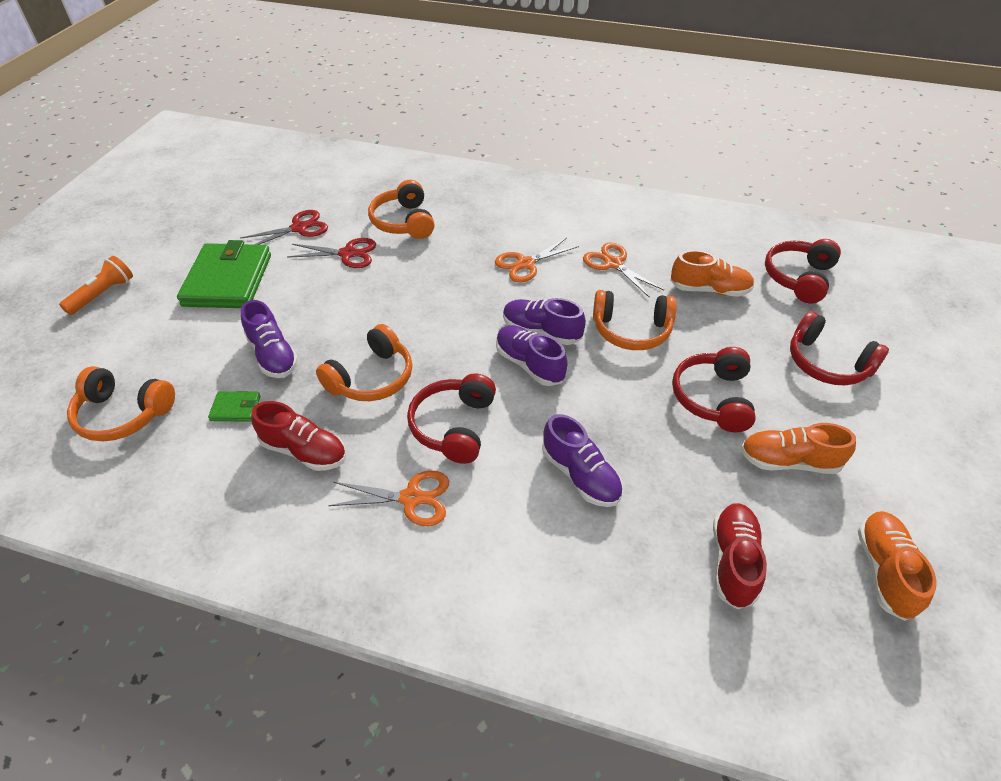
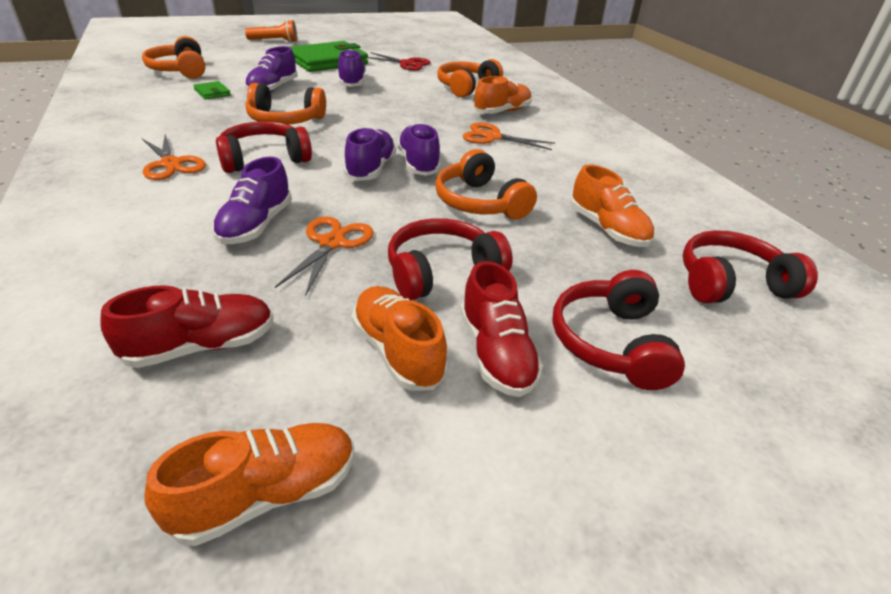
camera: 50 degrees right, 10 degrees down
red shoe [251,401,346,471] -> red shoe moved to [460,261,543,397]
red scissors [287,238,376,268] -> none
orange scissors [583,243,664,298] -> orange scissors moved to [275,217,374,296]
none -> purple shoe [338,49,366,87]
none -> orange shoe [473,76,532,114]

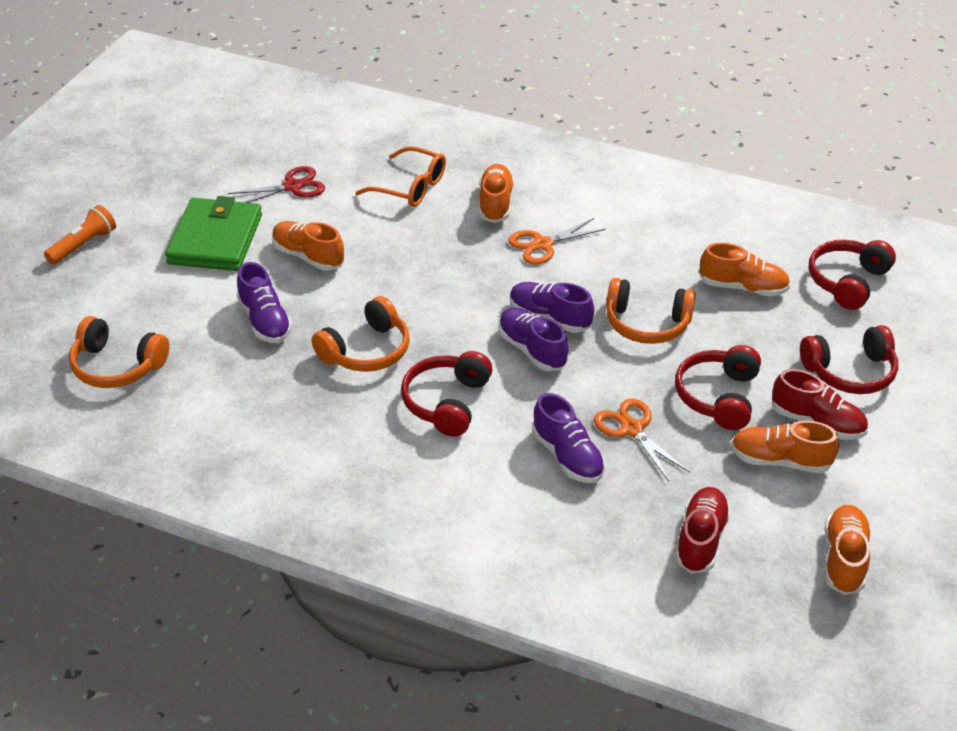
camera: 45 degrees left, 5 degrees up
orange scissors [142,134,206,180] -> none
green wallet [193,81,231,100] -> none
purple shoe [338,49,366,87] -> orange shoe [272,221,345,271]
orange headphones [437,59,503,97] -> orange glasses [355,146,446,207]
red headphones [552,270,685,390] -> red headphones turned 60 degrees counterclockwise [800,325,898,394]

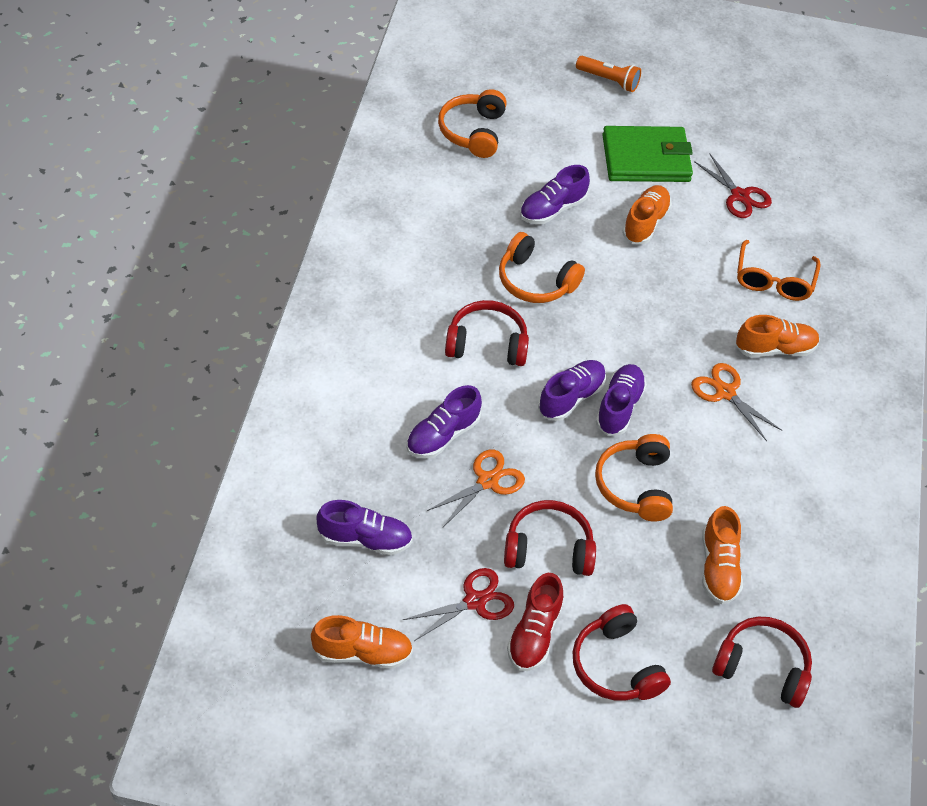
camera: 75 degrees right, 10 degrees up
red shoe [675,487,731,574] -> purple shoe [316,500,413,555]
orange shoe [731,421,839,473] -> red scissors [403,568,514,641]

